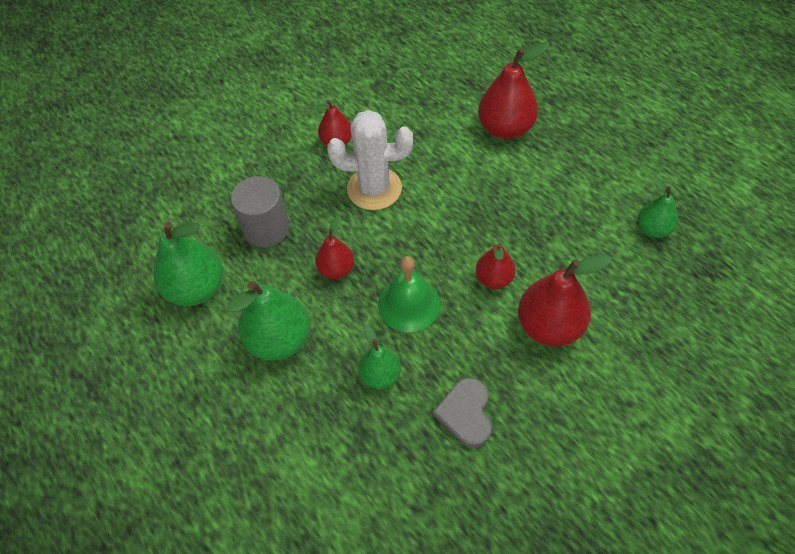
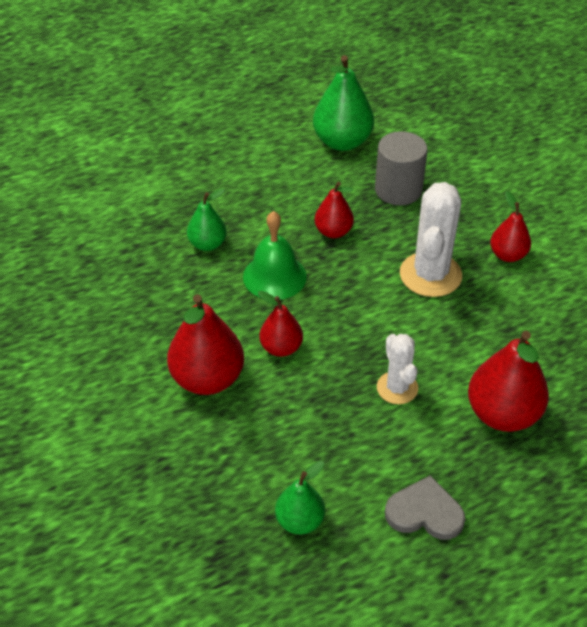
camera: 100 degrees right, 10 degrees down
green pear [227,281,310,361] -> none
grey heart [433,378,492,447] -> grey heart moved to [385,476,465,540]
none -> white cactus [377,334,418,404]

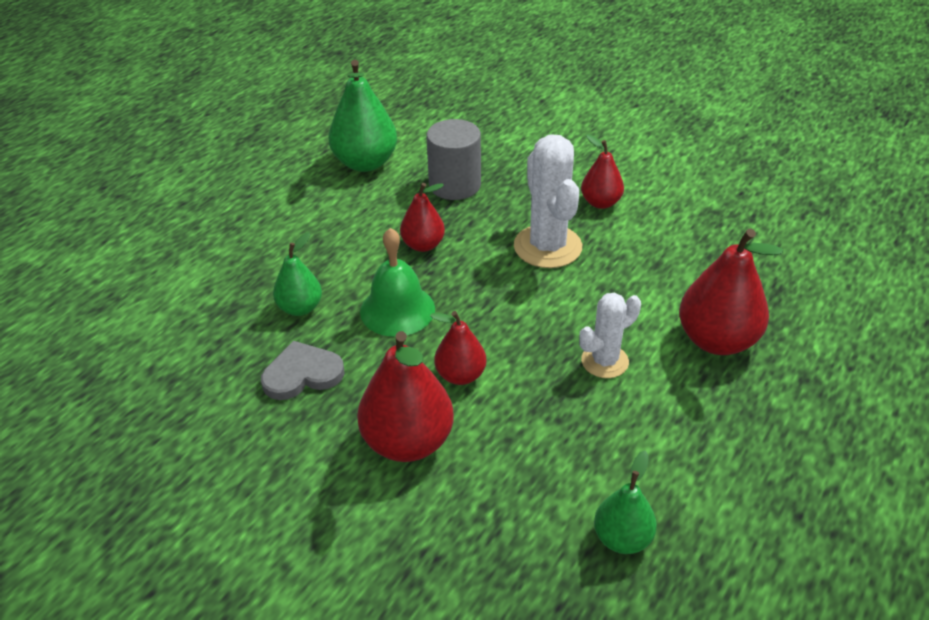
camera: 30 degrees left, 5 degrees down
white cactus [377,334,418,404] -> white cactus turned 75 degrees counterclockwise [579,293,641,378]
grey heart [385,476,465,540] -> grey heart moved to [261,341,345,400]

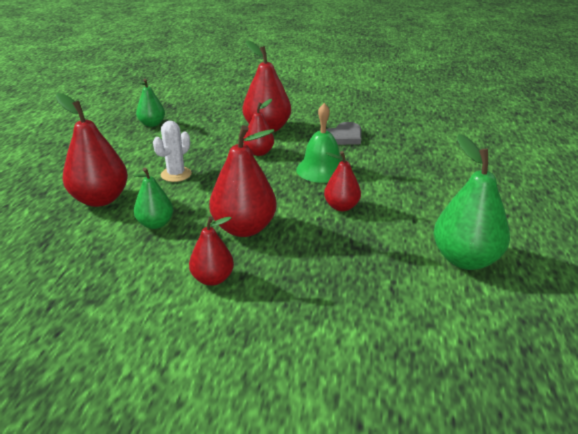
camera: 155 degrees right, 10 degrees down
green pear [273,232,322,316] -> green pear moved to [133,167,173,229]
grey cylinder [426,119,481,200] -> none
white cactus [514,134,582,268] -> red pear [209,125,277,237]

